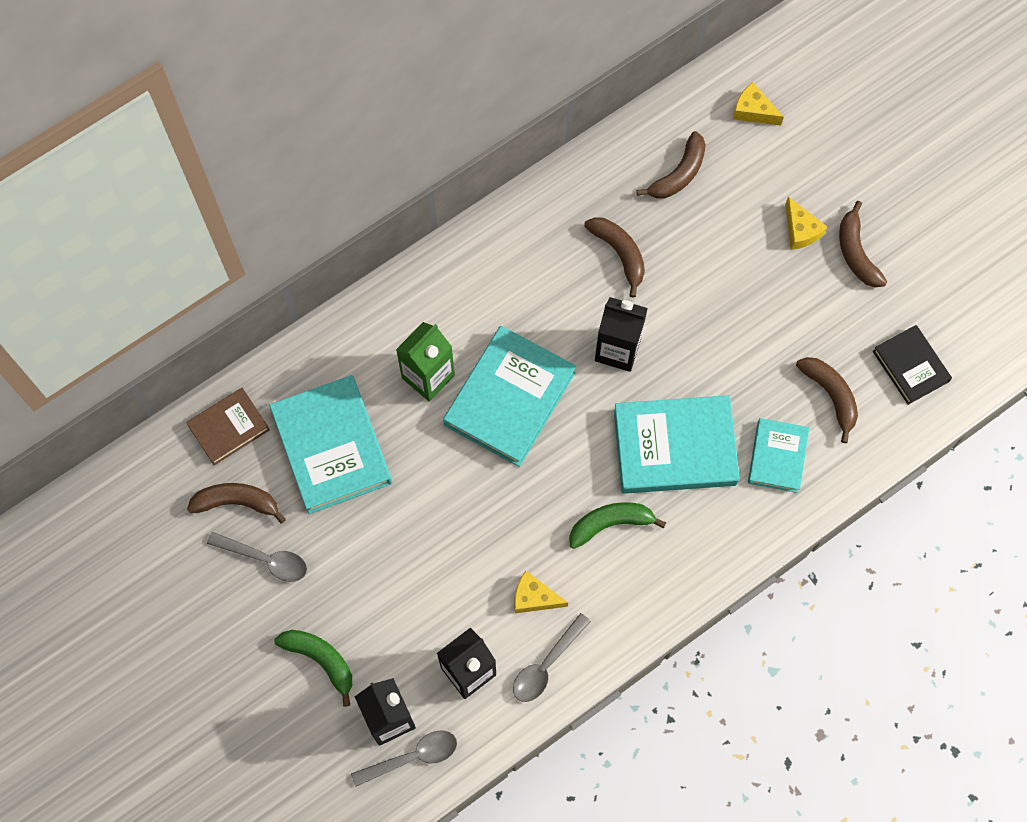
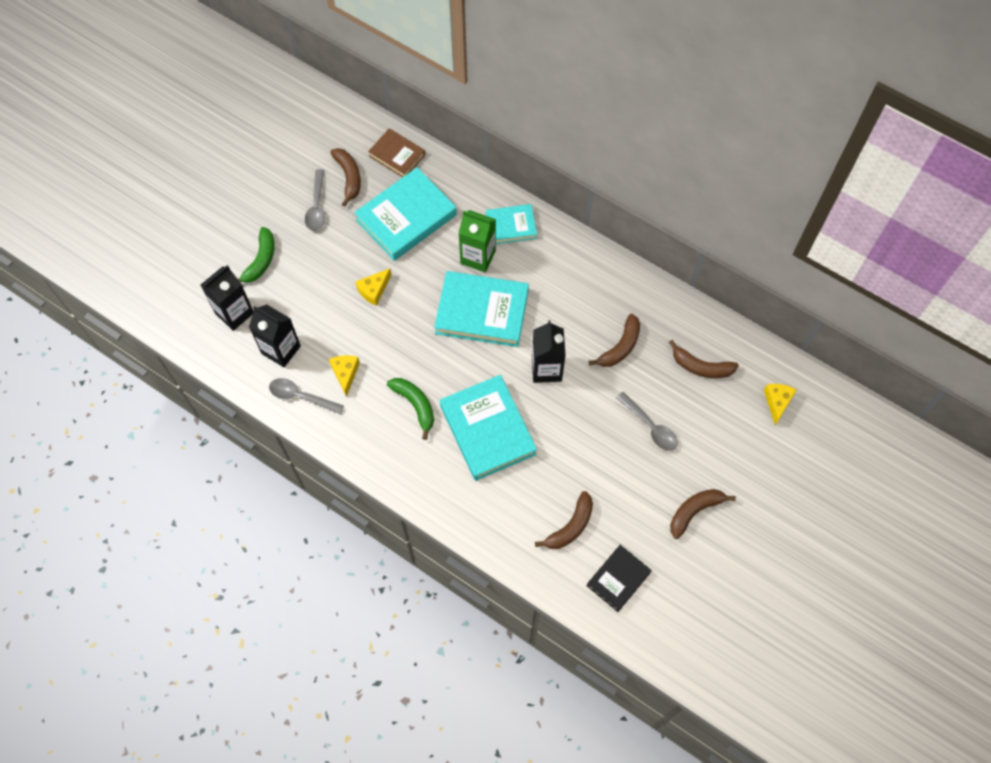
camera: 70 degrees right, 5 degrees down
grey spoon [351,731,457,787] -> grey spoon moved to [616,392,678,451]
turquoise book [748,418,809,493] -> turquoise book moved to [486,204,537,244]
yellow cheese [785,197,827,250] -> yellow cheese moved to [355,269,391,306]

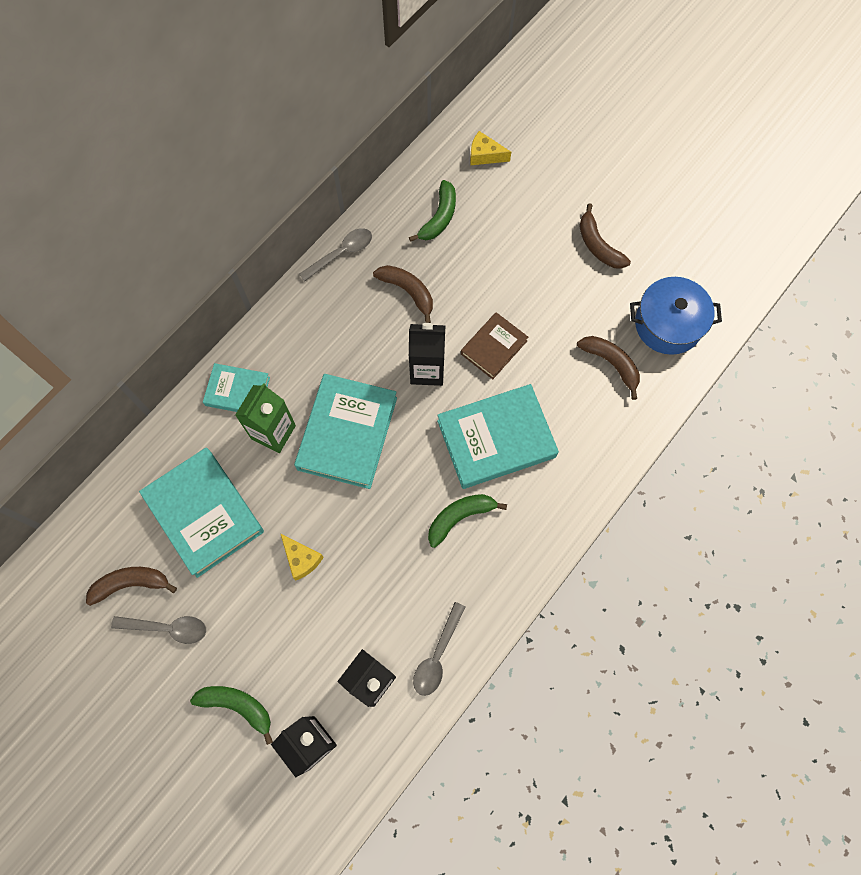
camera: 85 degrees left, 5 degrees up
yellow cheese [329,355,360,397] -> none
brown book [368,128,425,177] -> brown book moved to [461,312,528,379]
turquoise book [486,204,537,244] -> turquoise book turned 75 degrees counterclockwise [203,363,270,412]
black book [586,545,651,612] -> blue pot [630,277,722,355]
grey spoon [616,392,678,451] -> grey spoon moved to [299,228,372,281]
brown banana [669,340,739,378] -> green banana [409,180,456,242]

